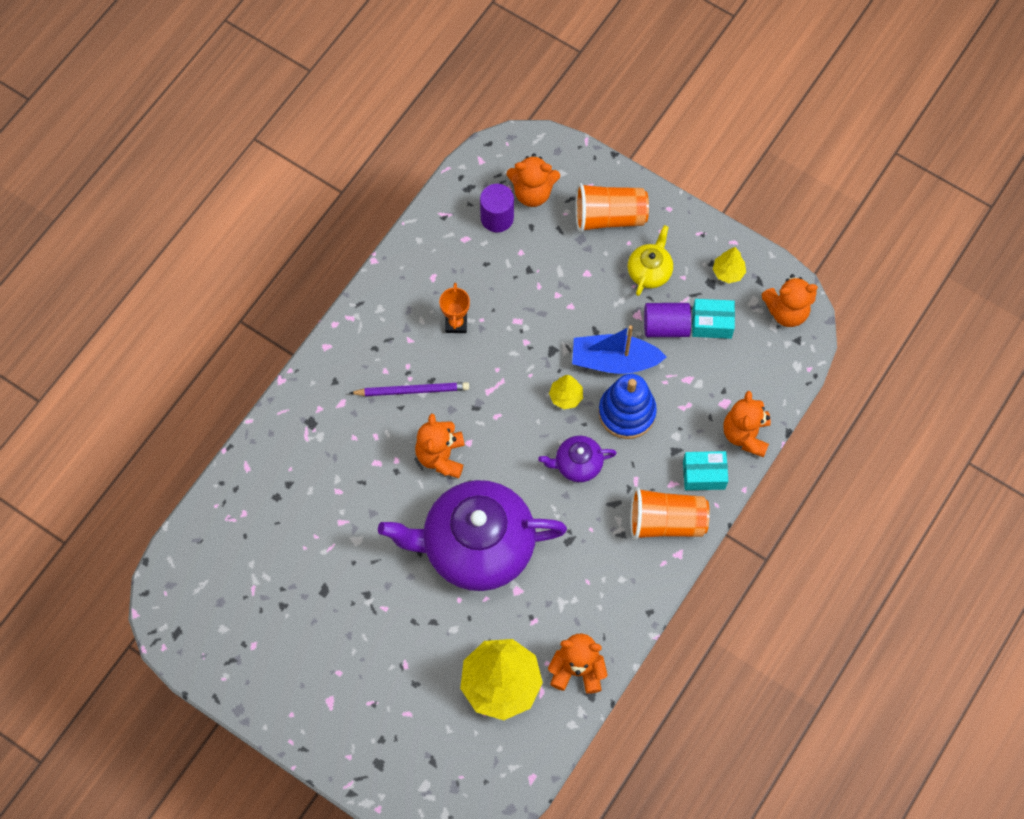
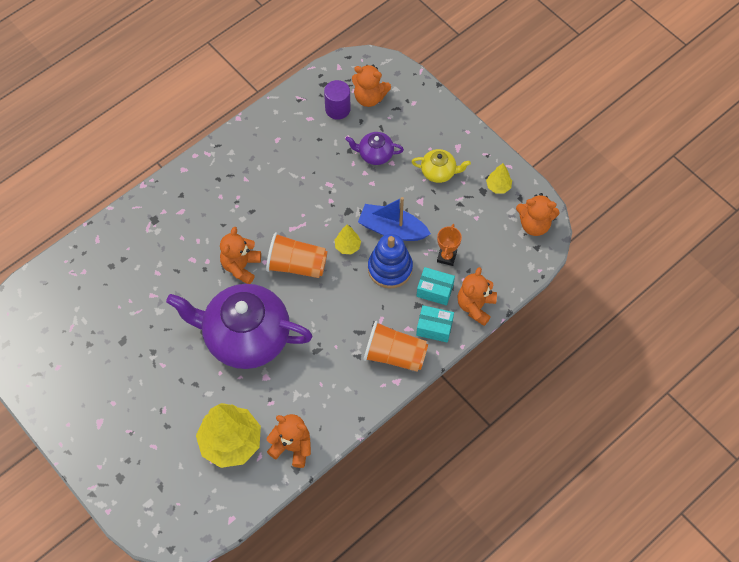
camera: 15 degrees right, 5 degrees down
purple pencil [350,382,469,396] -> none
orange trophy [439,283,470,333] -> orange trophy moved to [437,224,462,266]
purple teapot [538,436,617,482] -> purple teapot moved to [345,132,404,165]
orange cup [575,183,649,233] -> orange cup moved to [266,232,328,278]
yellow teapot [628,225,673,296] -> yellow teapot turned 60 degrees clockwise [411,149,471,183]
purple cylinder [644,303,691,337] -> none
turquoise box [692,299,735,339] -> turquoise box moved to [417,267,455,306]

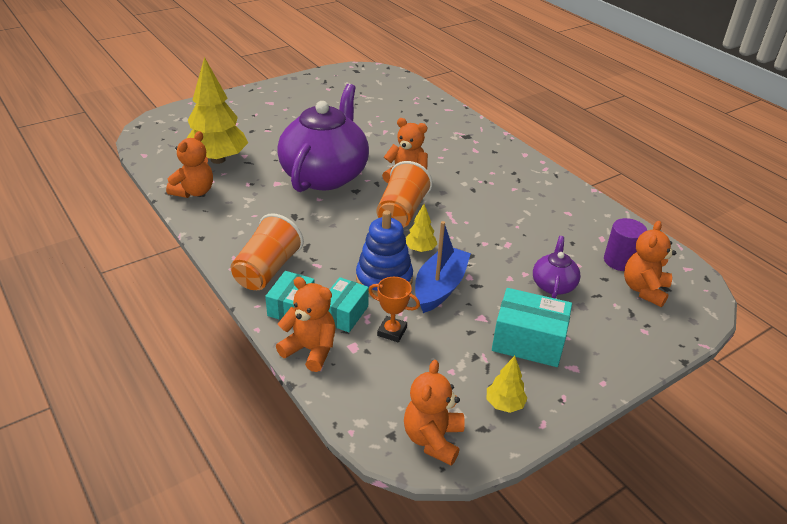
camera: 95 degrees right, 25 degrees down
yellow teapot [411,149,471,183] -> turquoise box [492,288,572,367]

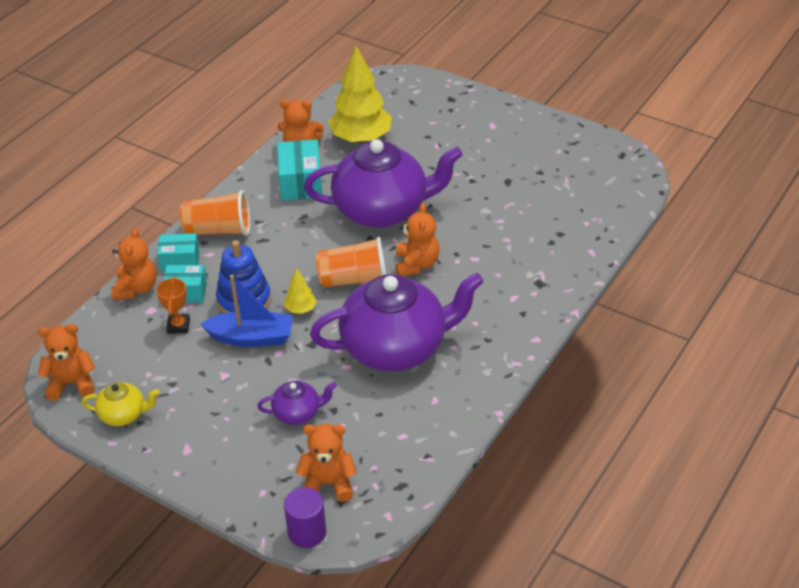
camera: 70 degrees right, 5 degrees up
yellow tree [487,356,528,413] -> yellow teapot [82,382,159,426]
turquoise box [492,288,572,367] -> turquoise box moved to [277,139,322,201]
purple cylinder [604,218,647,271] -> purple cylinder moved to [284,487,327,548]
none -> purple teapot [310,273,484,371]

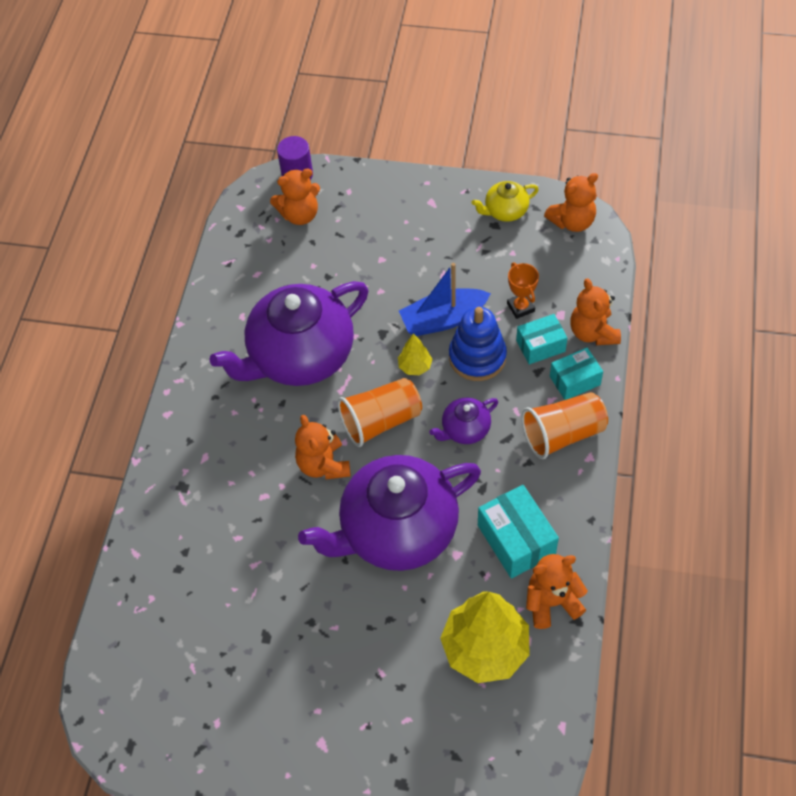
camera: 160 degrees right, 15 degrees up
purple teapot [257,381,337,425] -> purple teapot moved to [429,398,498,444]

